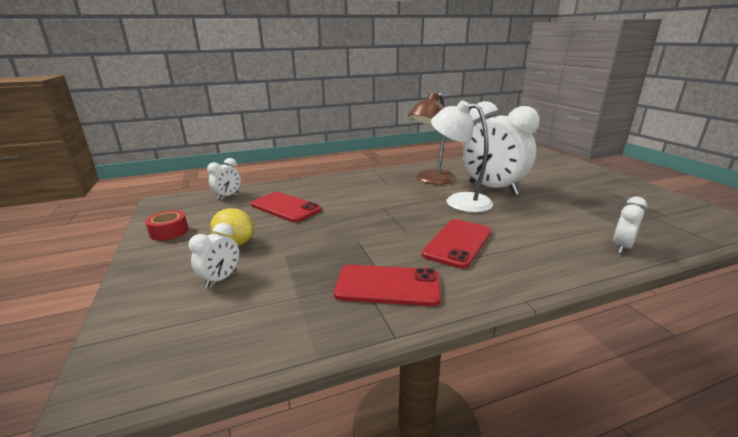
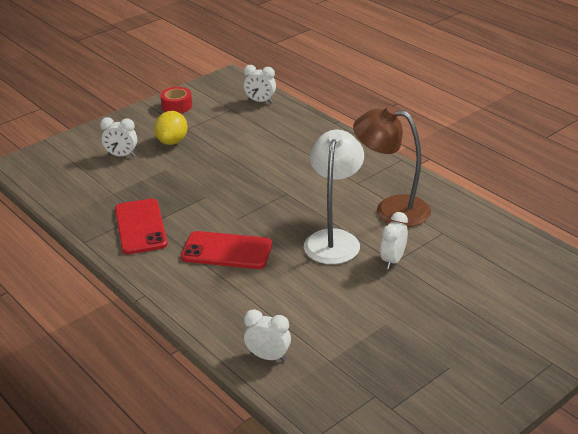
camera: 70 degrees right, 10 degrees up
red phone [251,192,322,222] -> none
white clock [463,101,540,195] -> white clock [380,212,408,269], size x0.44

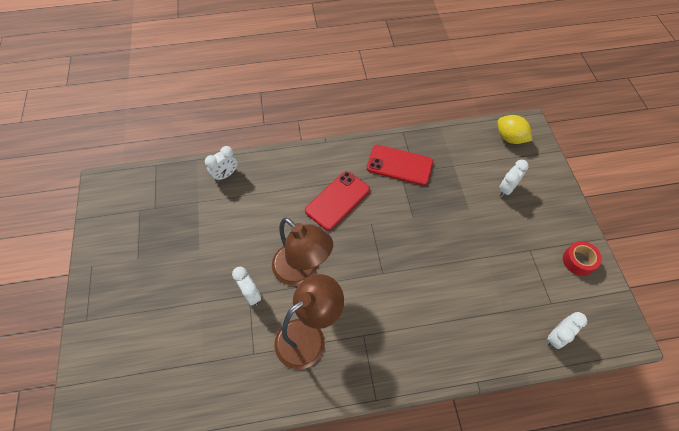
camera: 120 degrees right, 25 degrees up
yellow lemon [154,111,187,145] -> yellow lemon moved to [498,115,532,144]
white lamp [304,130,364,264] -> brown lamp [272,217,333,286]

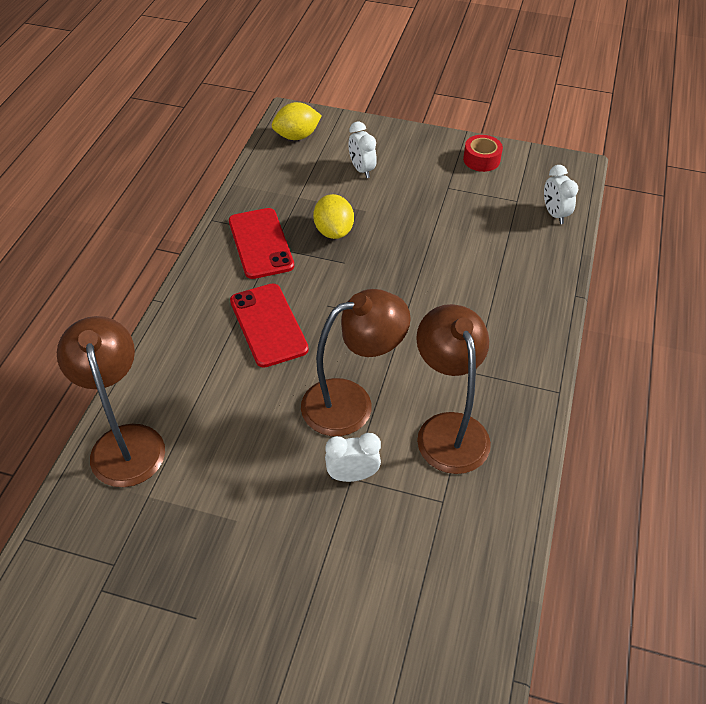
camera: 65 degrees left, 10 degrees down
white clock [205,146,237,181] -> brown lamp [57,316,165,487]
red phone [367,145,433,186] -> red phone turned 60 degrees counterclockwise [229,208,294,279]
none -> yellow lemon [313,194,354,239]

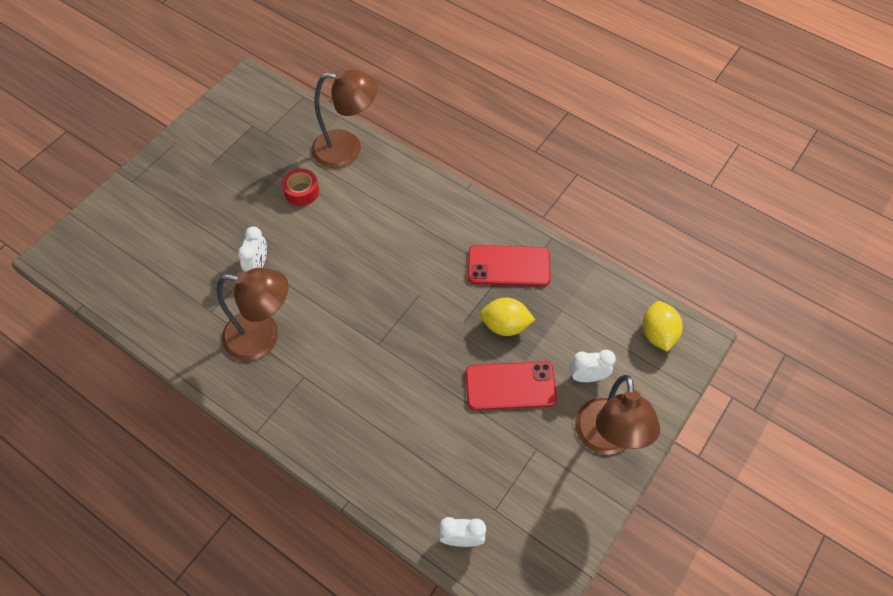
camera: 110 degrees right, 10 degrees up
red phone [230,283,309,368] -> red phone moved to [465,361,557,410]
brown lamp [301,289,411,436] -> brown lamp moved to [575,375,660,455]
red tape [463,135,503,172] -> red tape moved to [282,168,319,206]

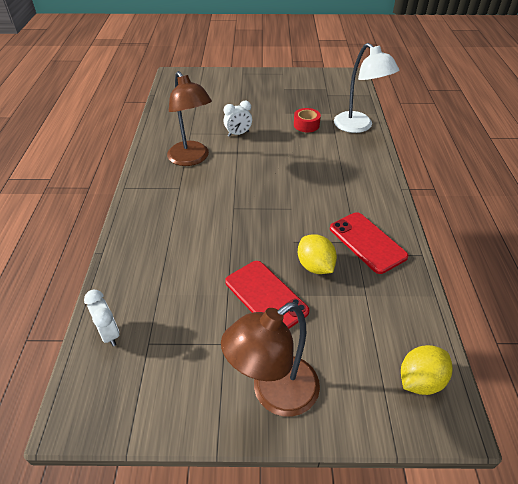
camera: 55 degrees right, 15 degrees down
brown lamp [312,69,378,168] -> white lamp [334,43,399,133]
white clock [570,350,616,382] -> none

